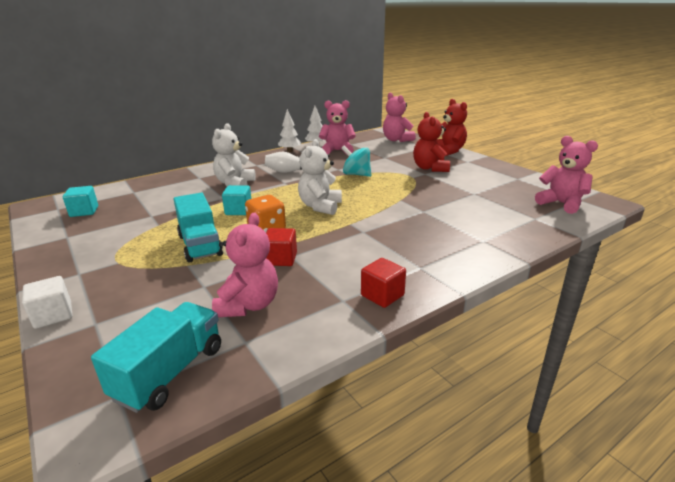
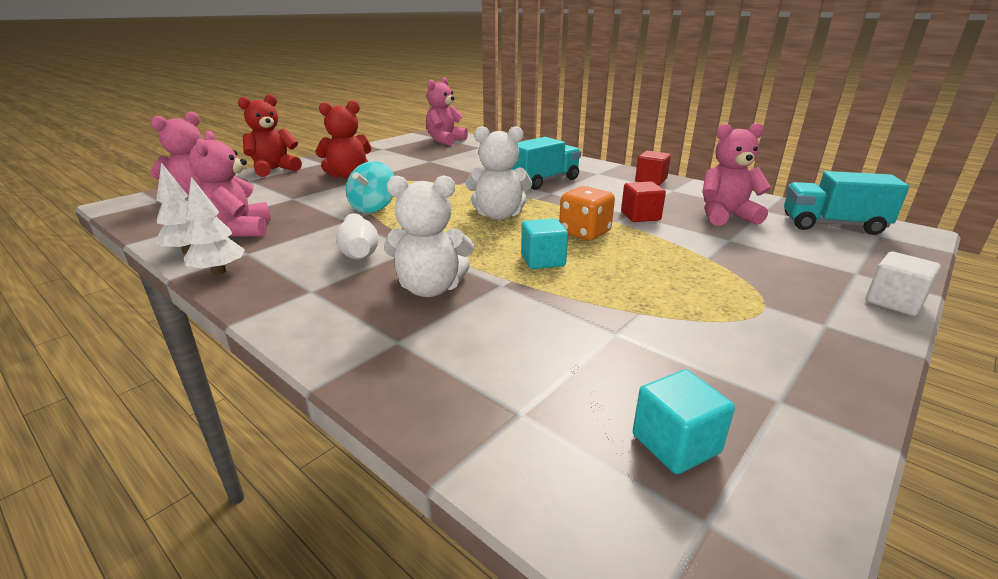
camera: 105 degrees left, 0 degrees up
turquoise truck [173,193,223,263] -> turquoise truck moved to [512,137,581,190]

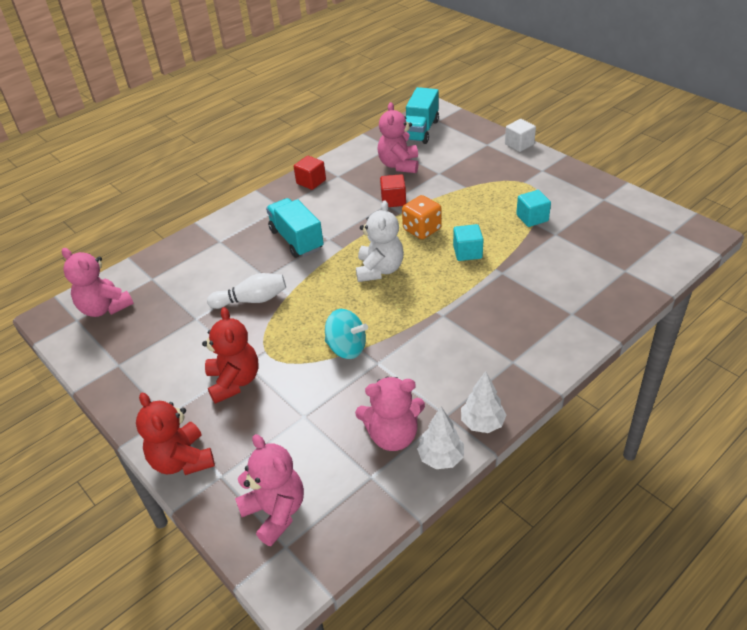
camera: 80 degrees left, 15 degrees up
white bowling pin [336,213,379,260] -> white bowling pin moved to [207,273,286,309]
white teddy bear [384,175,474,297] -> none
turquoise cube [633,369,735,474] -> turquoise cube moved to [516,190,551,227]

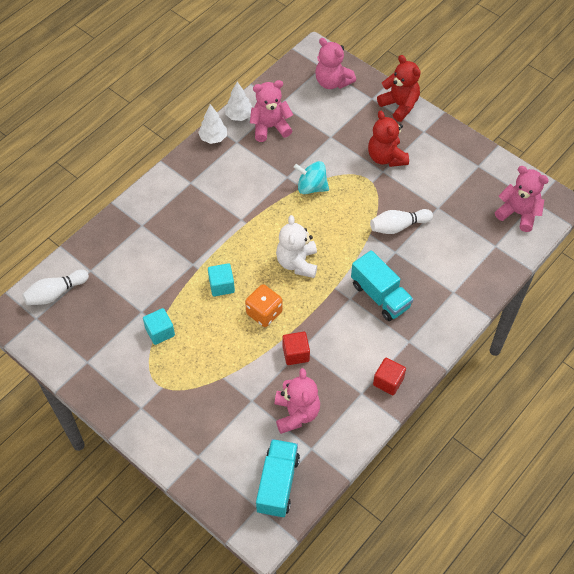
camera: 170 degrees right, 15 degrees up
white cube [505,119,536,152] -> none
none -> white bowling pin [22,270,89,305]

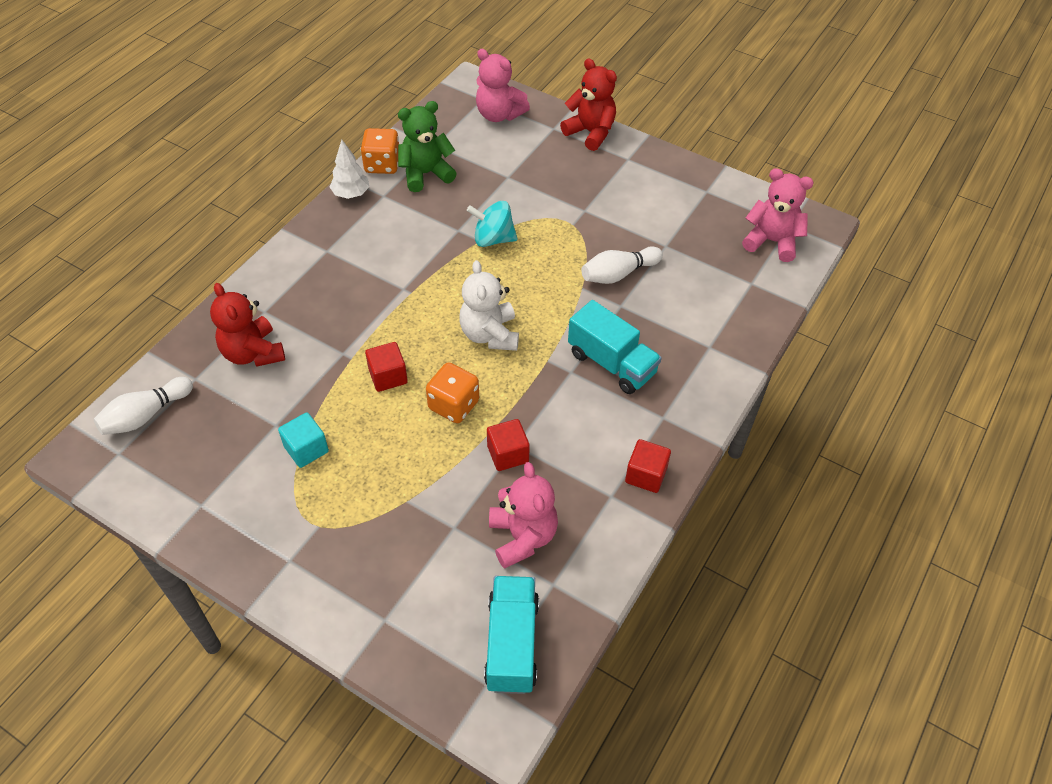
camera: 10 degrees left, 5 degrees down
turquoise cube [208,263,235,296] -> red cube [365,342,408,392]
white tree [225,82,253,121] -> orange dice [360,128,399,174]
pink teddy bear [250,80,293,142] -> green teddy bear [398,101,457,192]
red teddy bear [368,111,409,167] -> red teddy bear moved to [210,283,285,367]

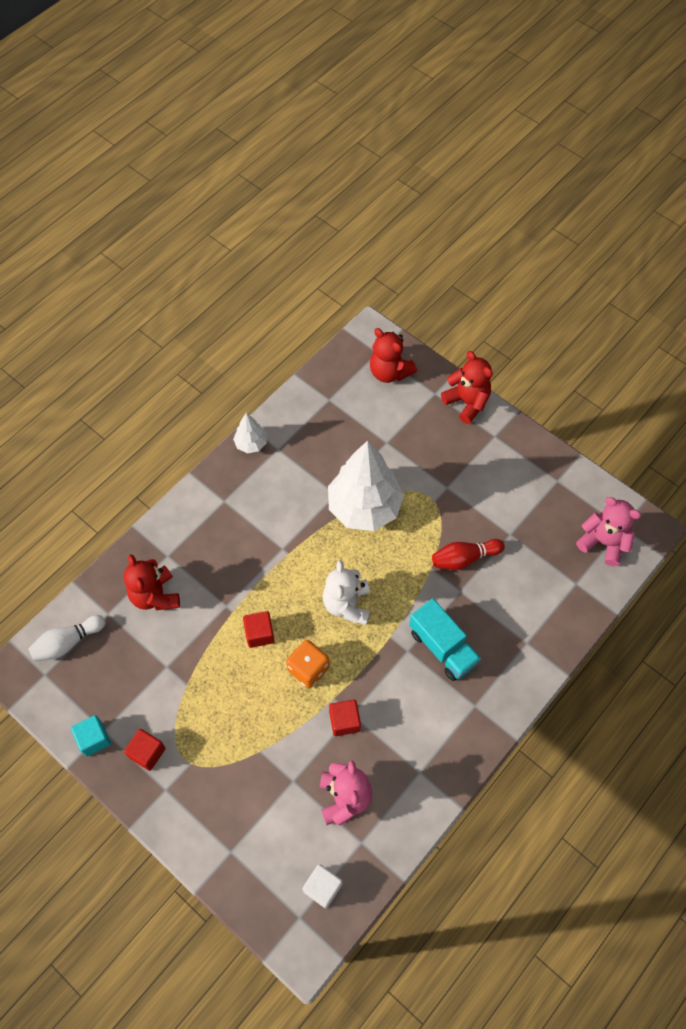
camera: 10 degrees right, 10 degrees up
turquoise cube [278,412,329,468] -> turquoise cube moved to [71,715,111,757]
orange dice [360,128,399,174] -> none
green teddy bear [398,101,457,192] -> none
turquoise spinning top [467,201,518,247] -> white tree [328,441,404,531]
pink teddy bear [476,49,530,122] -> red teddy bear [370,328,417,383]
turquoise truck [484,576,539,694] -> white cube [302,864,342,909]
white bowling pin [581,246,663,284] -> red bowling pin [432,539,505,570]
red cube [625,439,671,493] -> red cube moved to [124,729,166,771]

